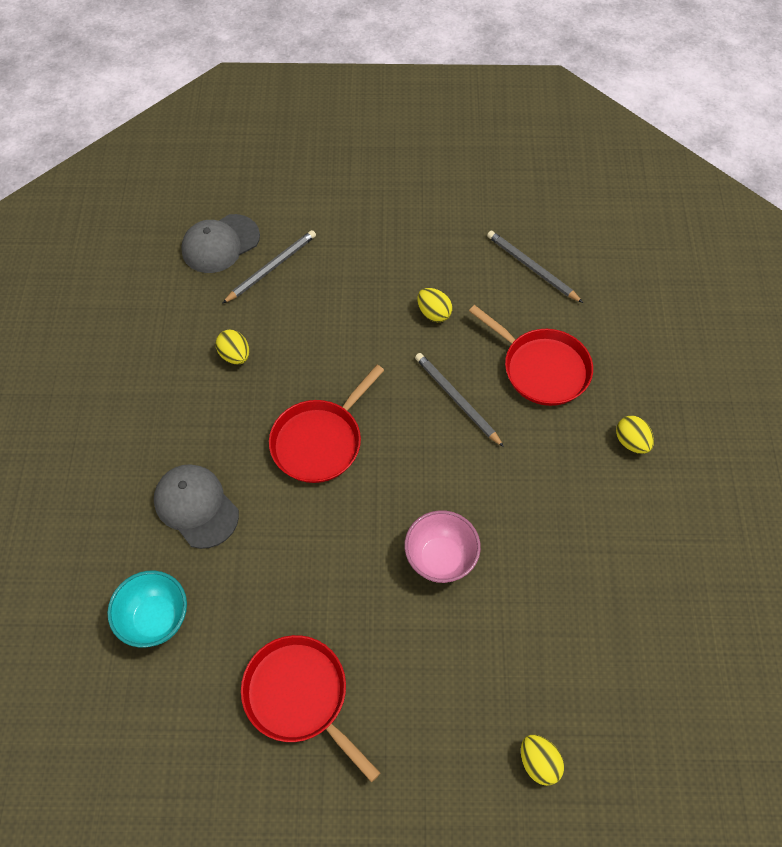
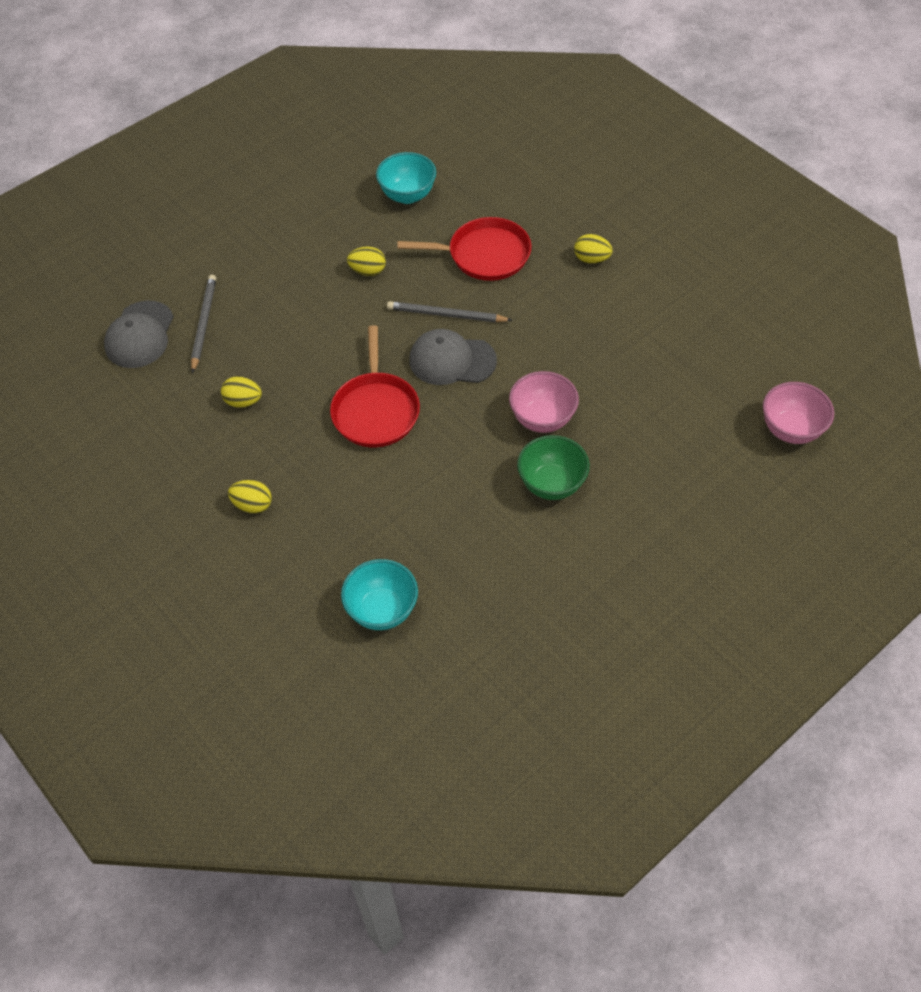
camera: 40 degrees left, 5 degrees down
grey cap [154,464,239,549] -> grey cap moved to [409,329,497,385]
red pan [241,635,380,782] -> none
grey pencil [487,231,583,303] -> turquoise bowl [376,152,436,204]
yellow egg [521,735,564,786] -> yellow egg moved to [228,480,272,514]
none -> green bowl [517,435,590,500]
none -> pink bowl [763,382,834,444]

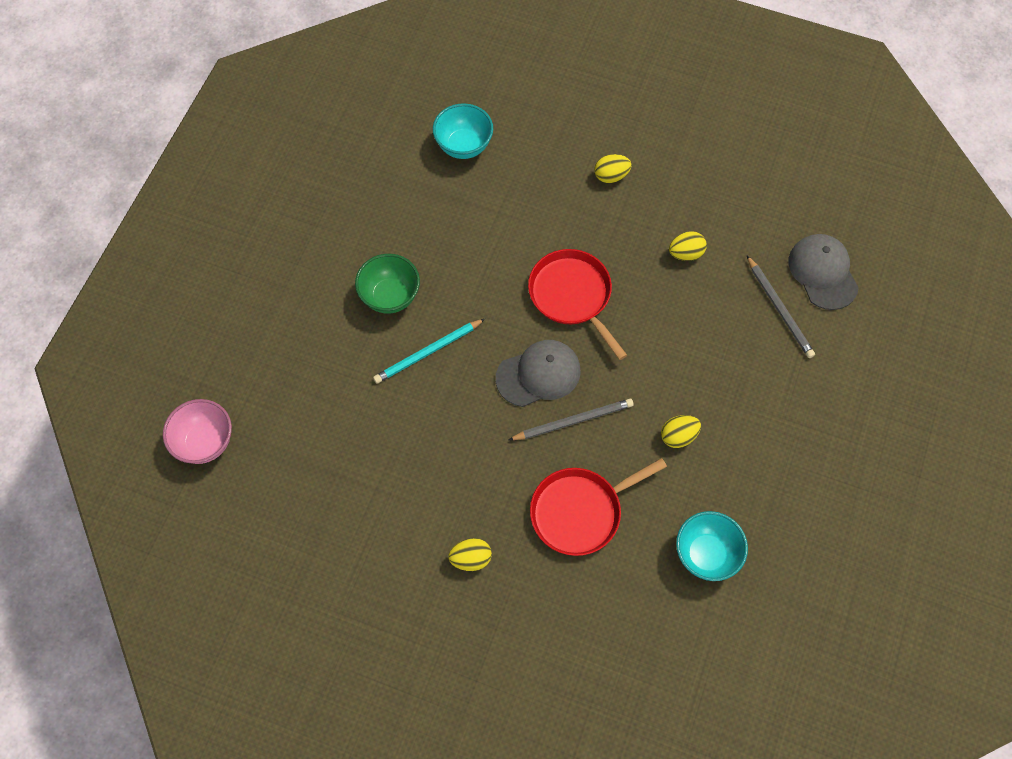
camera: 150 degrees right, 10 degrees up
pink bowl [509,371,579,433] -> turquoise pencil [373,319,485,383]

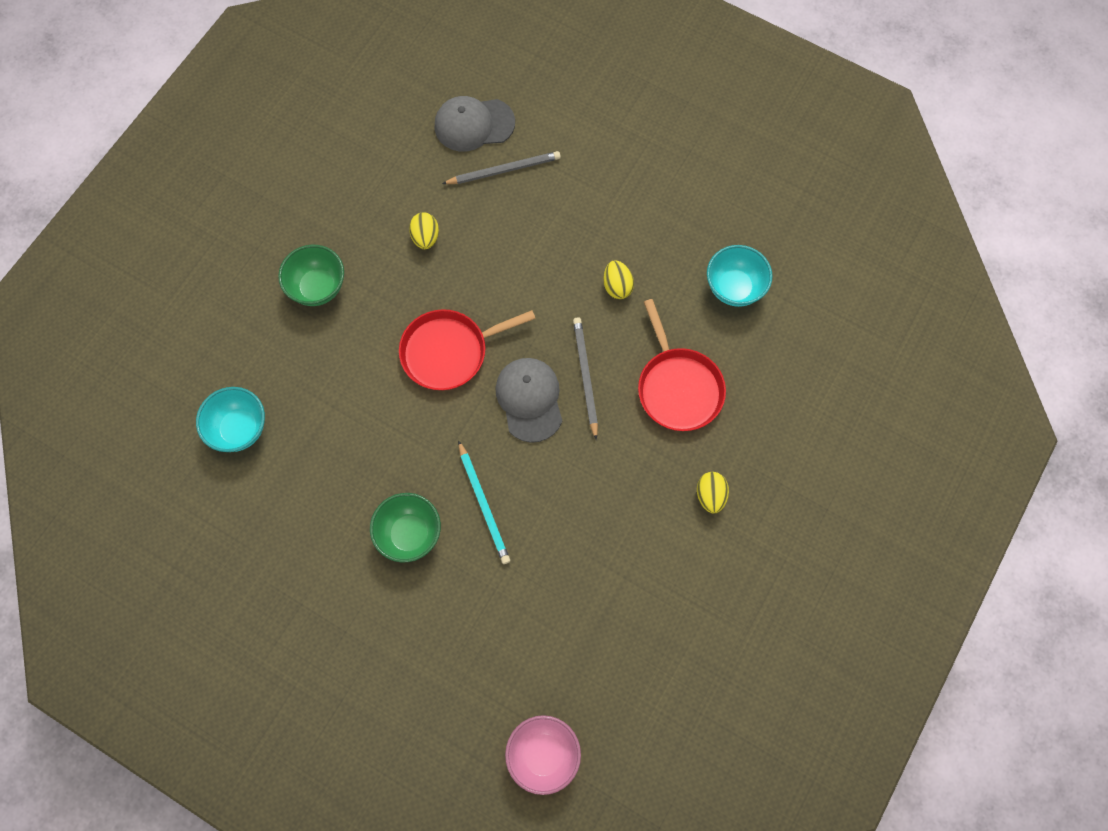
camera: 80 degrees left, 5 degrees up
yellow egg [594,154,632,183] -> green bowl [278,245,344,306]

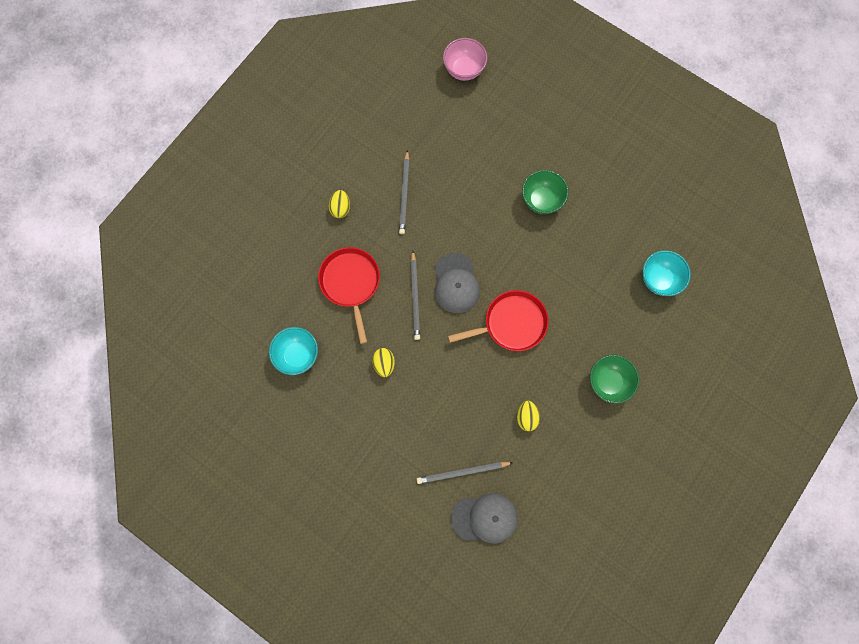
camera: 175 degrees left, 5 degrees up
turquoise pencil [458,440,510,564] -> none
none -> grey pencil [399,150,410,234]

